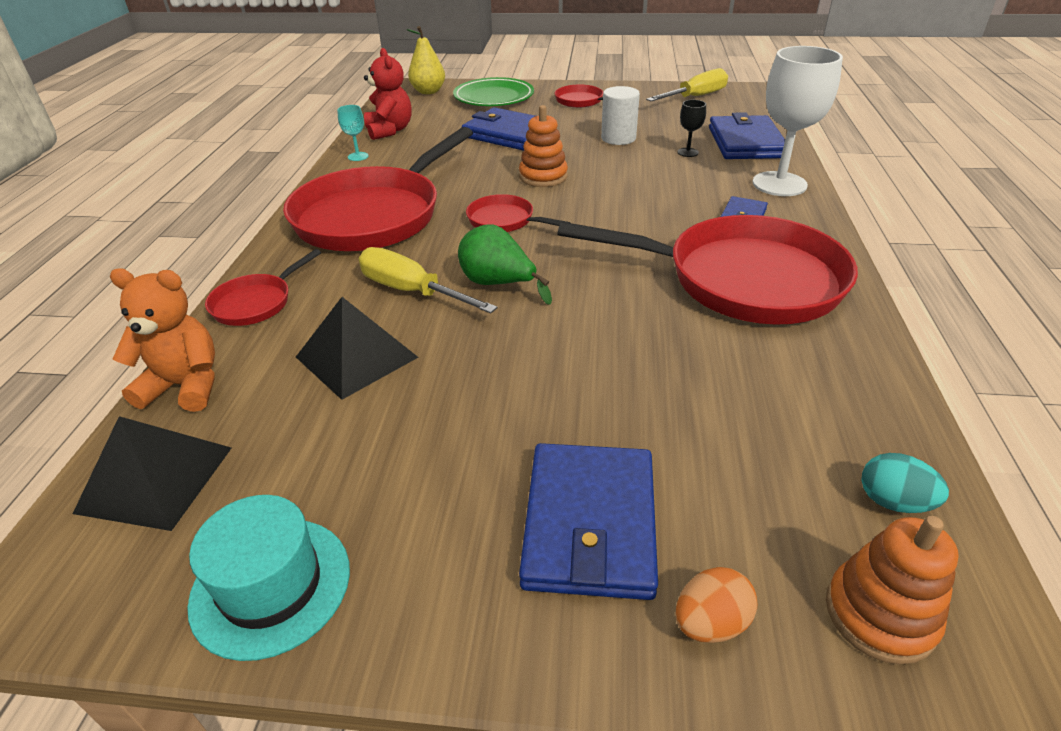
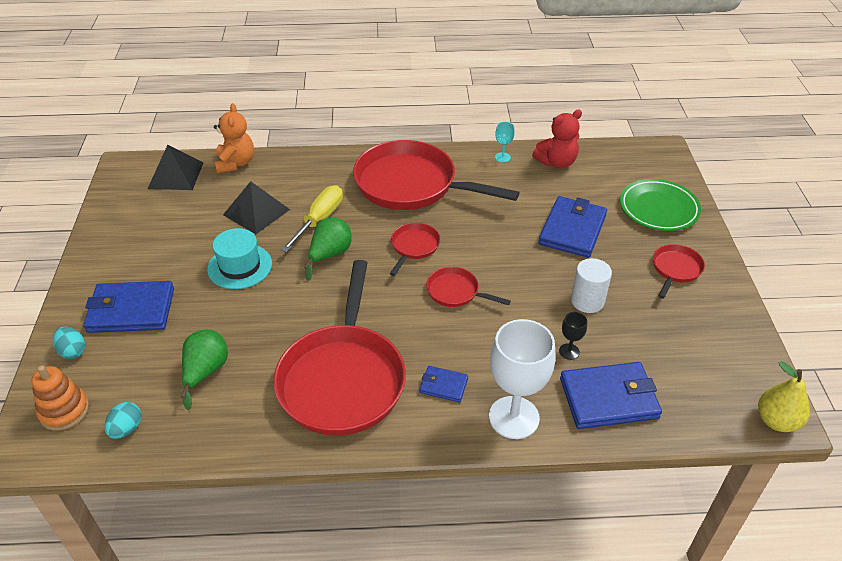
camera: 80 degrees right, 5 degrees up
turquoise hat [187,495,350,661] -> turquoise hat moved to [207,228,272,289]
red pan [205,249,321,326] -> red pan moved to [426,267,511,307]
yellow pear [407,26,445,94] -> yellow pear moved to [758,361,810,432]
orange stacking toy [519,105,568,187] -> none
yellow screwdriver [646,68,728,101] -> none
orange egg [675,567,757,643] -> turquoise egg [53,327,85,359]
none -> green pear [181,330,228,410]

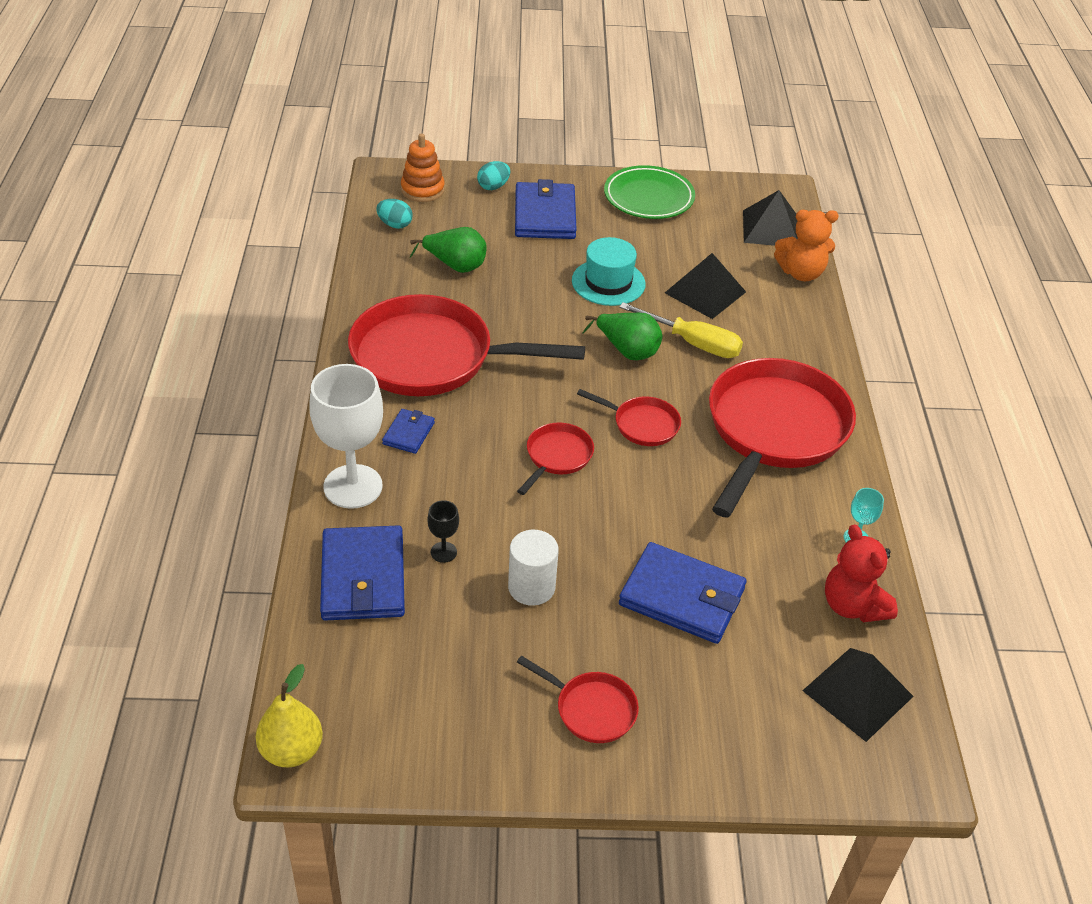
camera: 90 degrees right, 0 degrees up
green plate [620,179,701,231] -> green plate moved to [604,165,695,219]
none -> black pyramid [802,648,913,742]

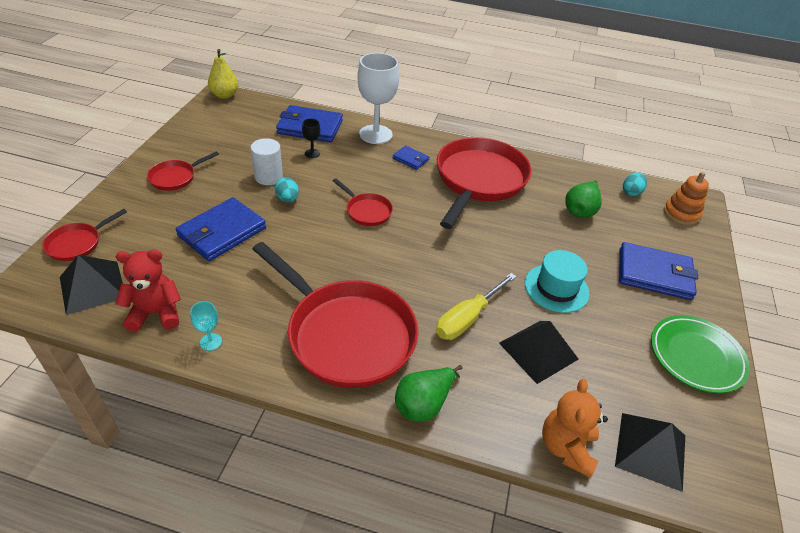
camera: 105 degrees right, 0 degrees up
turquoise egg [477,161,510,190] -> turquoise egg moved to [275,177,299,202]
red pan [577,389,681,446] -> red pan moved to [42,209,127,261]
green pear [583,313,662,360] -> green pear moved to [395,365,462,422]

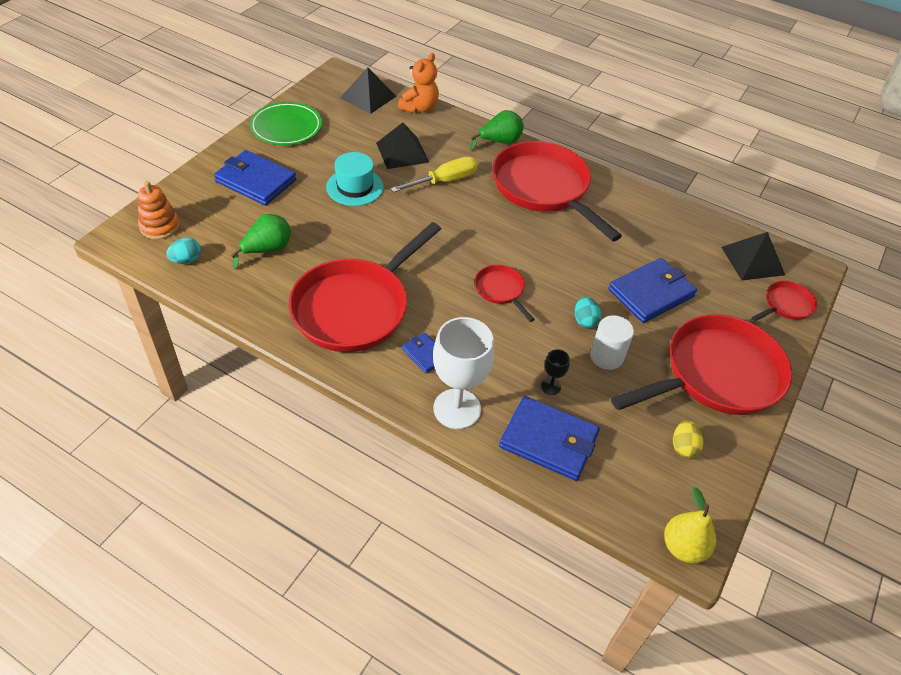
camera: 165 degrees left, 5 degrees up
red teddy bear [116,250,181,332] -> none
red pan [147,151,219,191] -> red pan [611,314,792,415], size x2.23
turquoise goblet [190,301,222,351] -> none
none -> yellow egg [673,421,703,458]

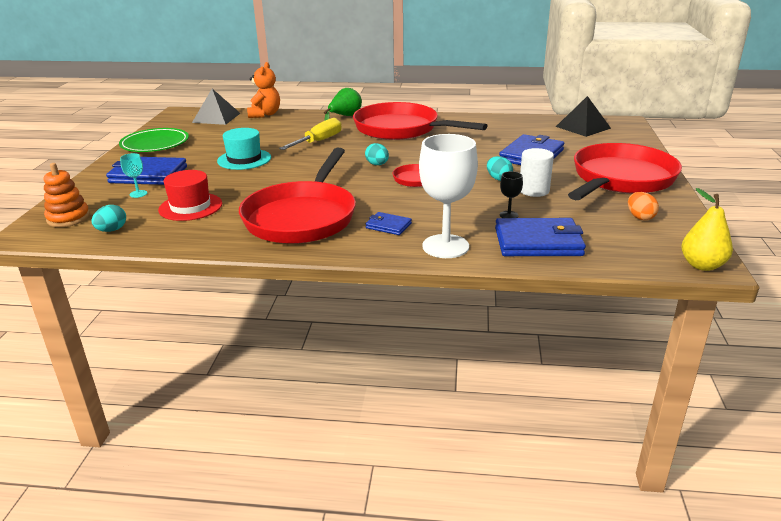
camera: 20 degrees left, 20 degrees down
green pear [231,214,291,270] -> red hat [158,170,222,221]
black pyramid [376,123,429,169] -> none
yellow egg [673,421,703,458] -> orange egg [628,192,659,220]
red pan [751,281,817,321] -> none
none -> turquoise goblet [120,153,147,198]
none -> turquoise egg [365,143,389,165]

